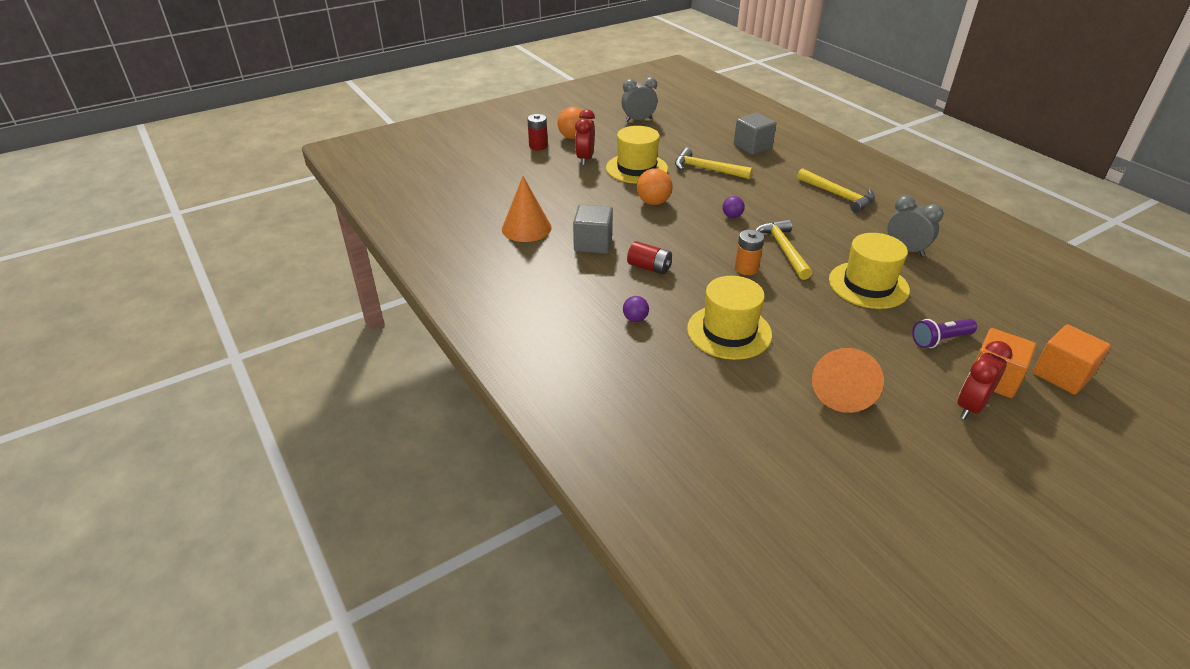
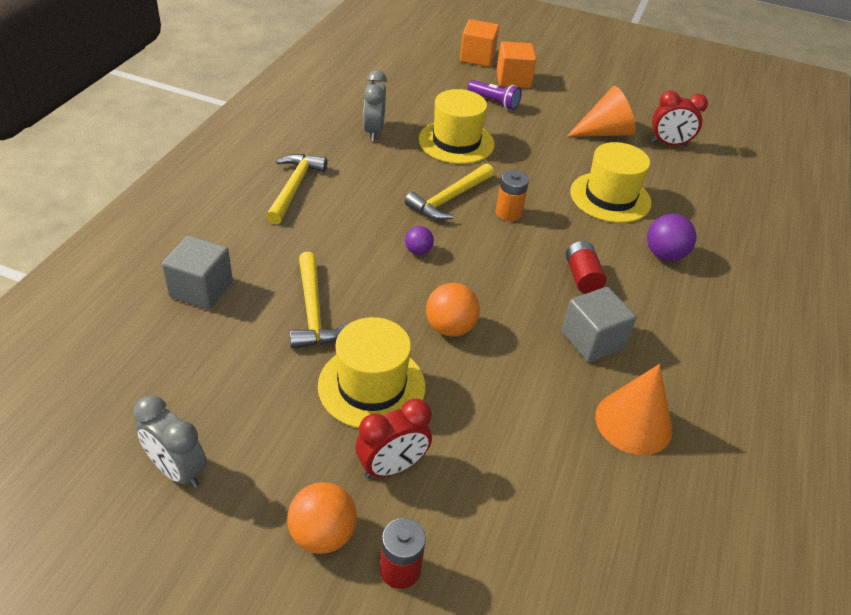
camera: 130 degrees left, 5 degrees up
purple ball [623,296,649,322] -> purple ball [647,214,697,261], size x1.68
red clock [958,341,1012,419] -> red clock moved to [651,91,708,147]

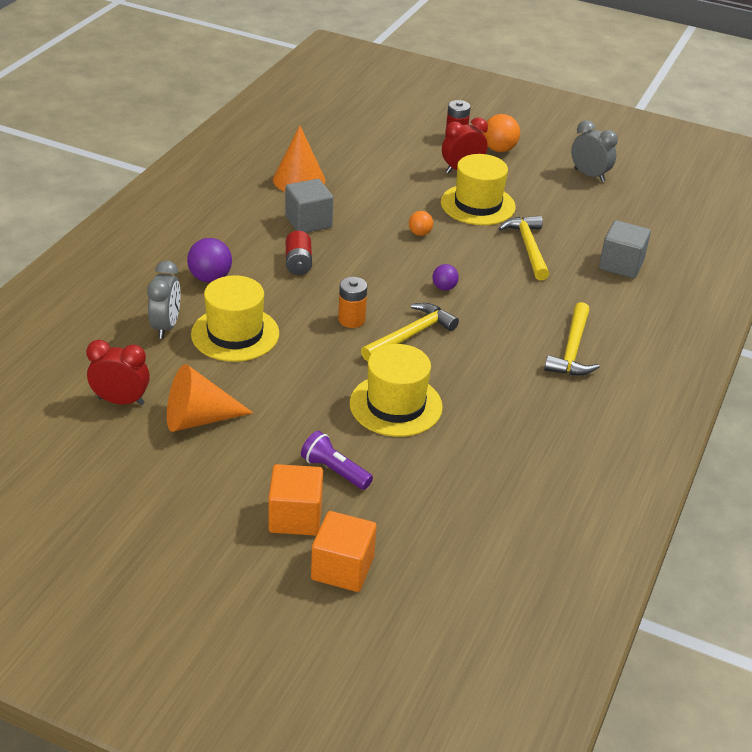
camera: 175 degrees left, 5 degrees down
grey clock [363,70,387,141] -> grey clock moved to [147,260,180,339]
orange ball [426,283,480,337] -> orange ball [409,211,433,236], size x0.60

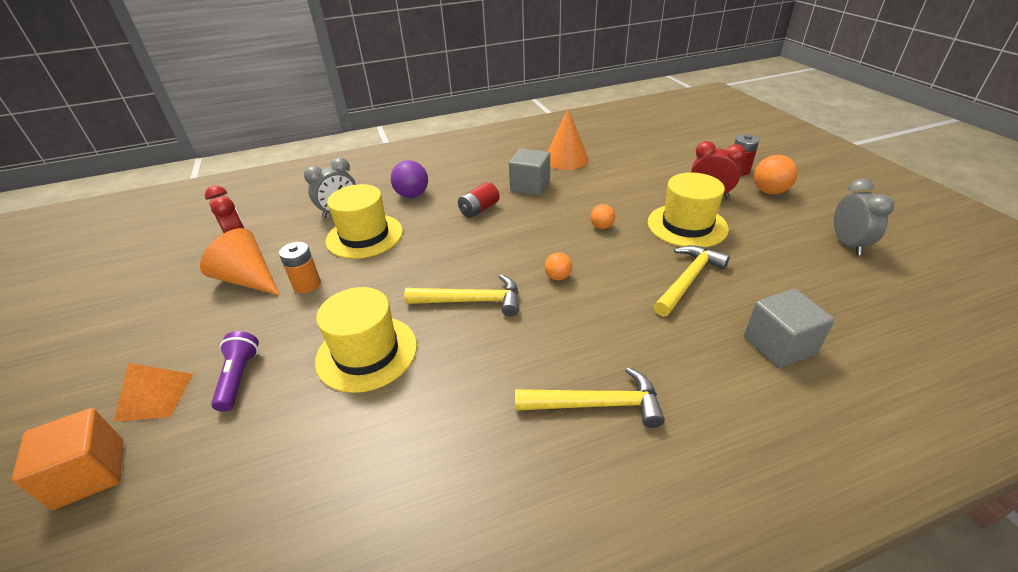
camera: 50 degrees right, 0 degrees up
orange cube [268,464,323,536] -> orange pyramid [114,363,193,422]
orange battery [338,277,367,328] -> orange battery moved to [279,242,321,293]
purple ball [432,264,459,290] -> orange ball [544,252,572,280]
yellow hammer [544,302,599,375] -> yellow hammer turned 150 degrees counterclockwise [515,367,665,428]

